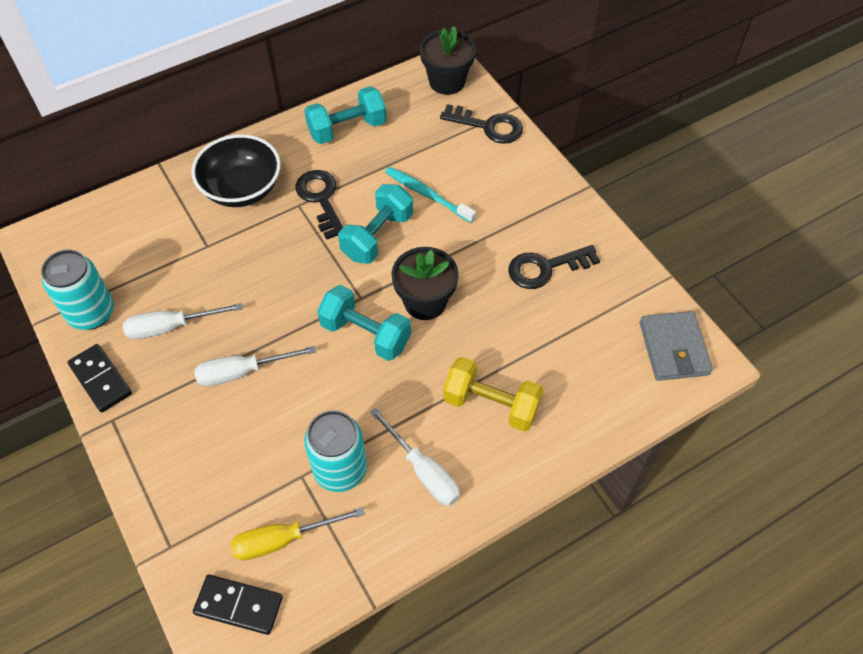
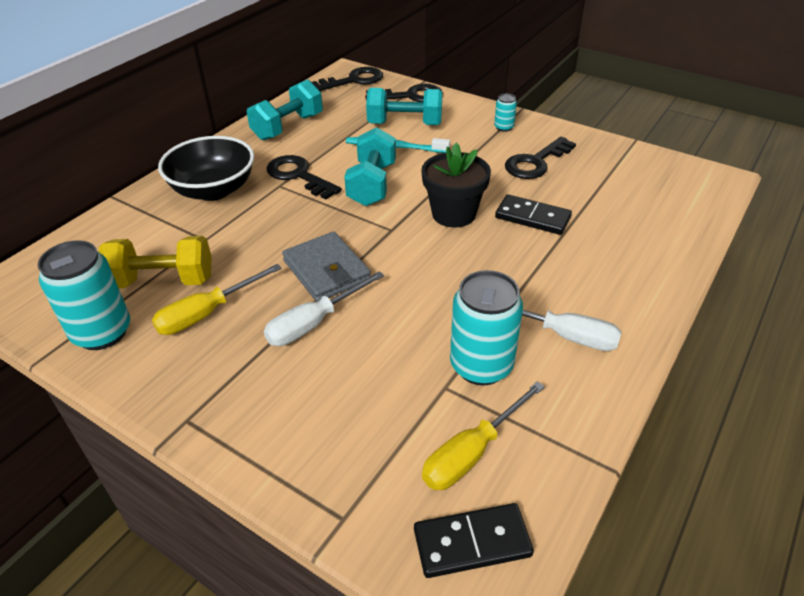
camera: 25 degrees left, 15 degrees down
black domino [68,344,132,412] -> black domino moved to [495,194,572,235]
white screwdriver [123,303,243,339] -> yellow screwdriver [152,264,282,335]
turquoise dumbbell [317,285,411,361] -> turquoise dumbbell moved to [366,88,442,125]
black flower pot [420,26,476,95] -> black key [312,67,383,91]
yellow dumbbell [443,357,543,432] -> yellow dumbbell moved to [99,236,212,288]
grey wallet [640,311,713,381] -> grey wallet moved to [282,232,371,302]
none -> turquoise can [494,94,517,132]

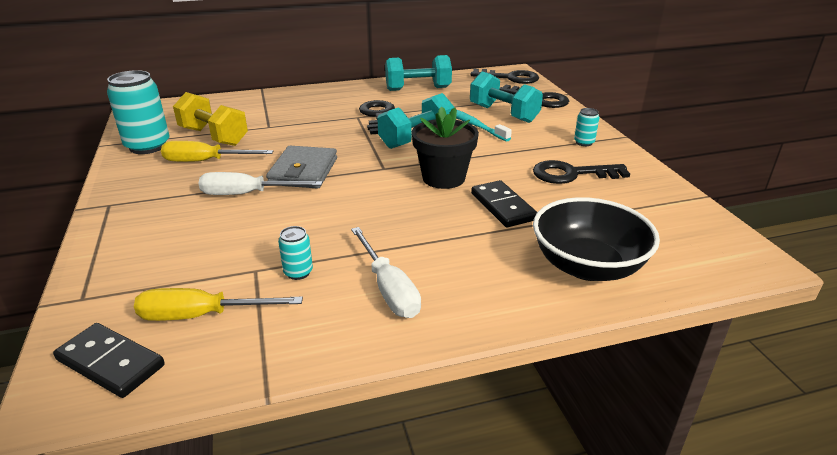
camera: 40 degrees right, 10 degrees down
black bowl [158,136,254,201] -> black bowl moved to [533,197,660,281]
turquoise can [450,270,523,386] -> turquoise can [278,226,313,280], size x0.47

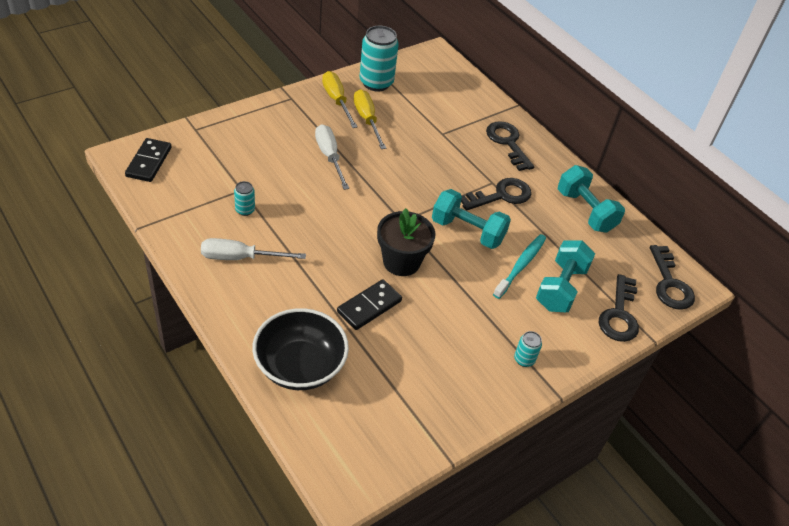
camera: 65 degrees right, 15 degrees up
yellow screwdriver [134,288,303,321] -> yellow screwdriver moved to [322,71,357,128]
yellow dumbbell [173,92,248,146] -> none
grey wallet [266,146,337,189] -> none
white screwdriver [351,227,421,318] -> white screwdriver turned 45 degrees clockwise [201,238,306,260]
black key [533,160,630,184] -> black key moved to [486,121,534,171]

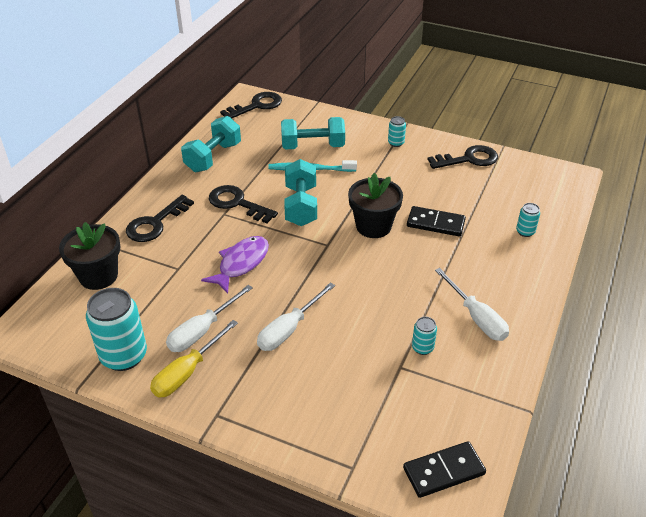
camera: 115 degrees left, 5 degrees down
black bowl [252,308,349,390] -> turquoise can [516,203,540,237]
yellow screwdriver [353,89,386,149] -> white screwdriver [166,285,253,352]
black key [599,274,639,342] -> black key moved to [428,145,498,169]
none -> black flower pot [59,222,120,290]
none -> purple fish [201,236,269,294]

